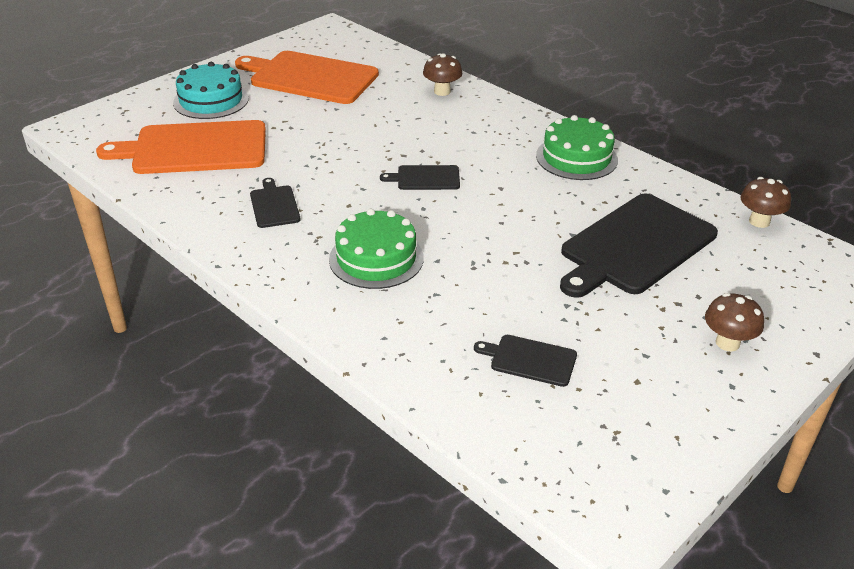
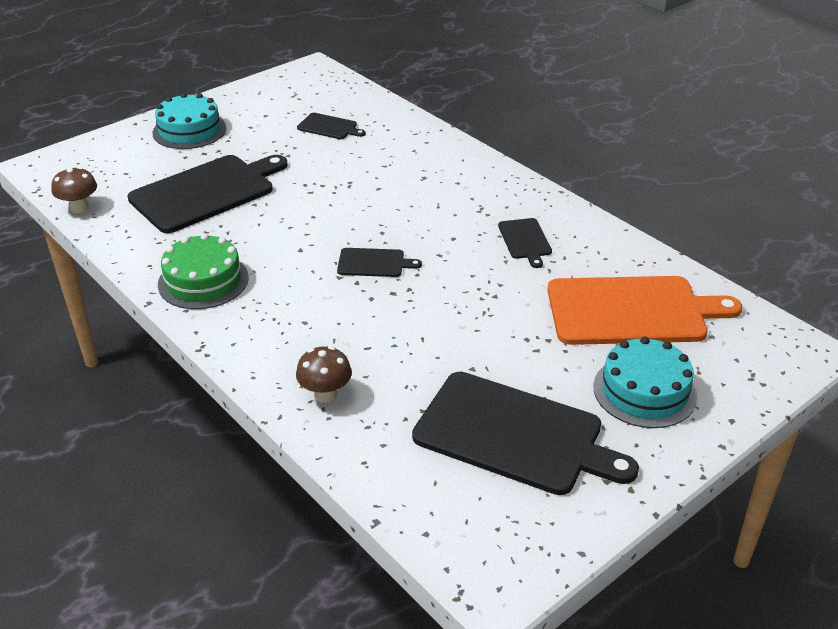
camera: 175 degrees left, 0 degrees up
orange cutting board [235,51,379,104] -> black cutting board [412,372,639,495]
green cake [329,209,424,289] -> none
brown mushroom [705,293,764,351] -> turquoise cake [152,93,226,149]

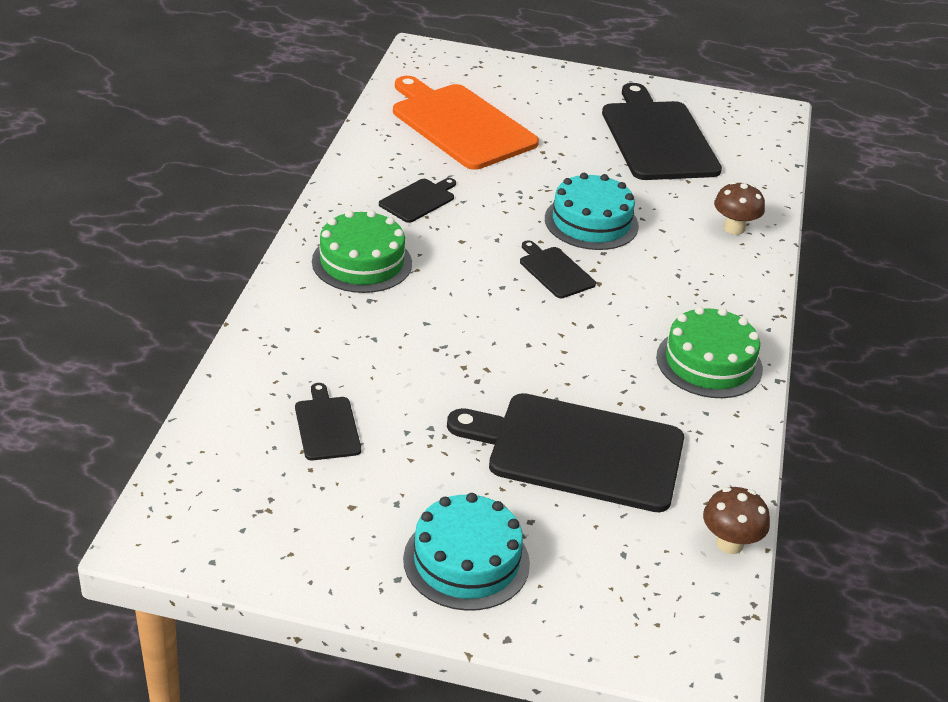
camera: 130 degrees left, 0 degrees up
turquoise cake [593,336,697,428] -> turquoise cake moved to [545,173,639,250]
none -> green cake [312,210,412,293]

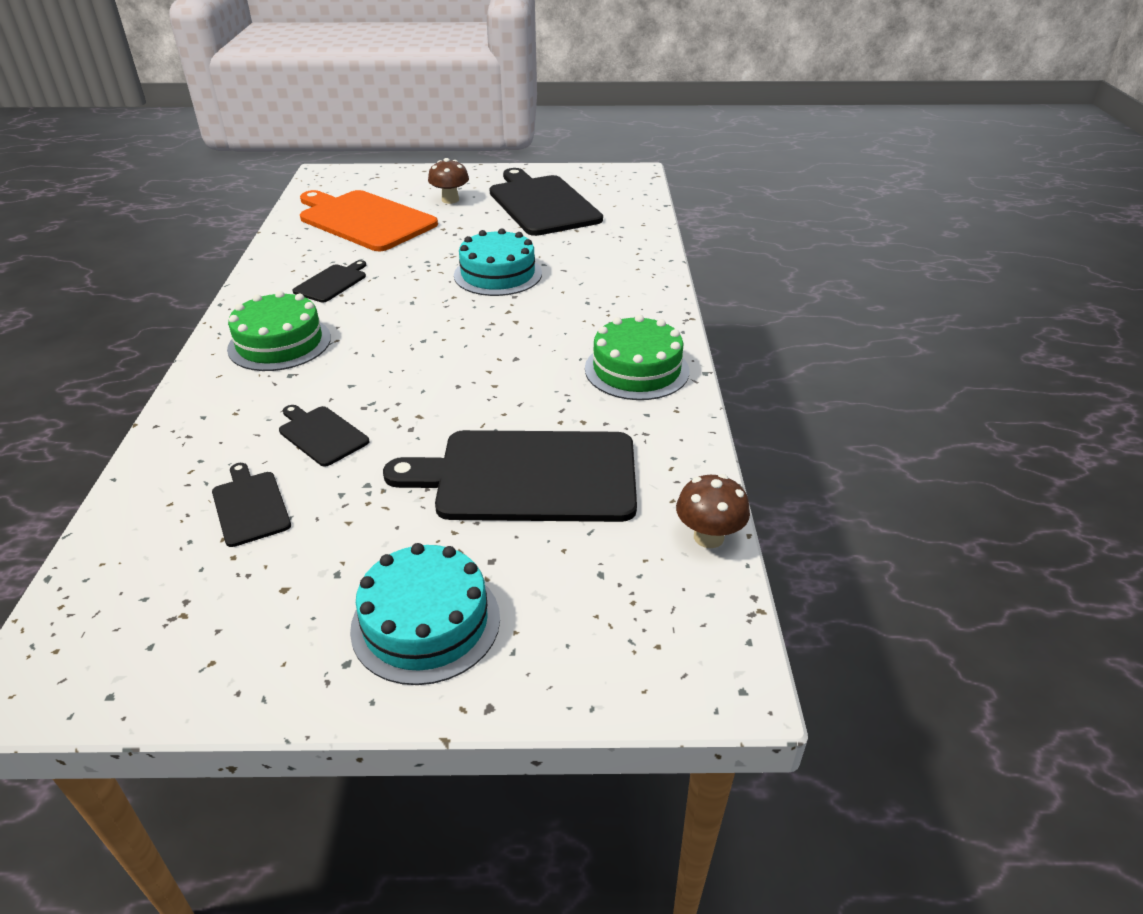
camera: 10 degrees left, 0 degrees up
black cutting board [520,241,596,298] -> black cutting board moved to [279,405,369,467]
brown mushroom [714,181,765,235] -> brown mushroom moved to [428,158,469,204]

